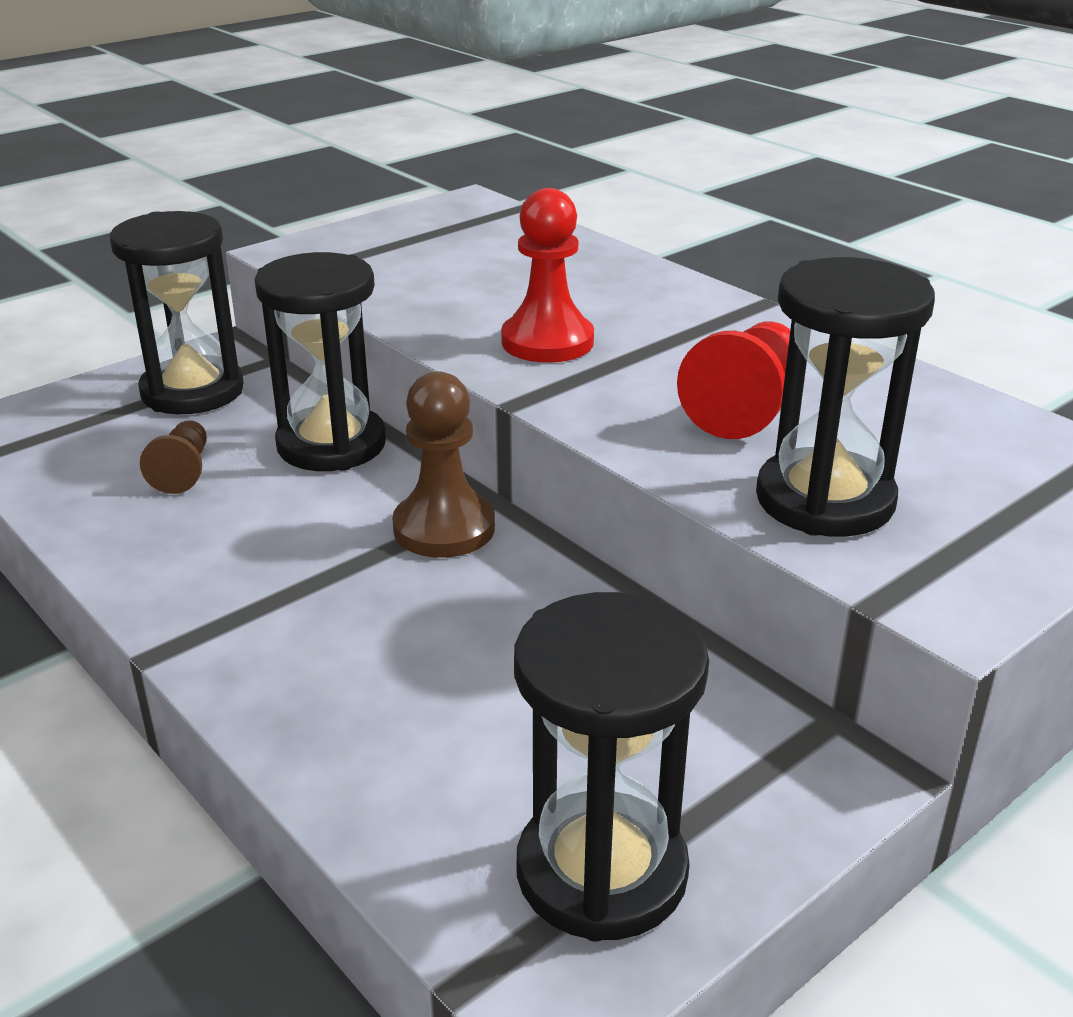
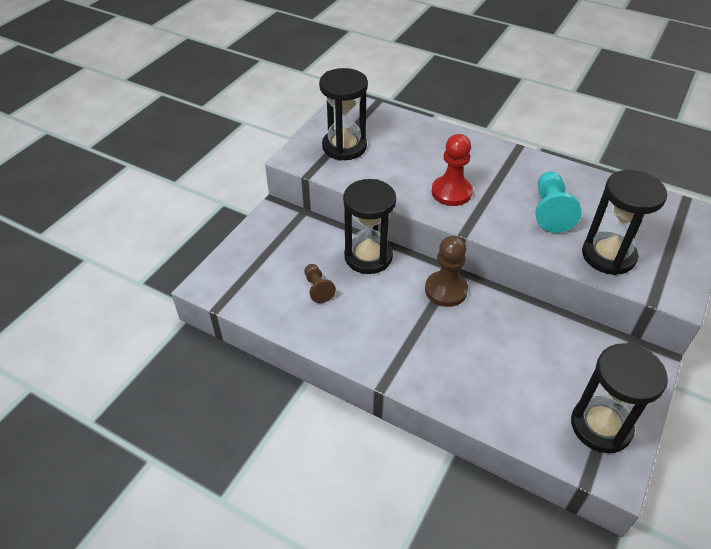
camera: 20 degrees left, 15 degrees up
black hourglass [110,211,244,414] -> black hourglass moved to [319,68,368,160]
red pawn [677,321,790,439] -> turquoise pawn [536,171,582,233]

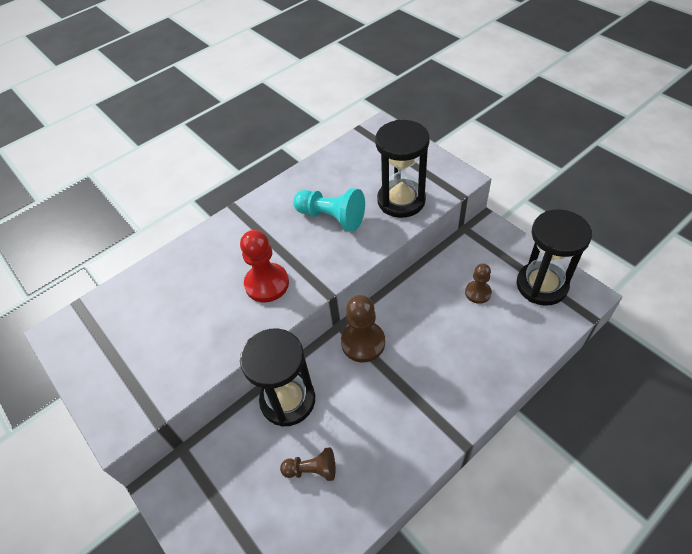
camera: 65 degrees left, 5 degrees up
black hourglass [319,68,368,160] -> none
none -> brown pawn [465,264,492,304]

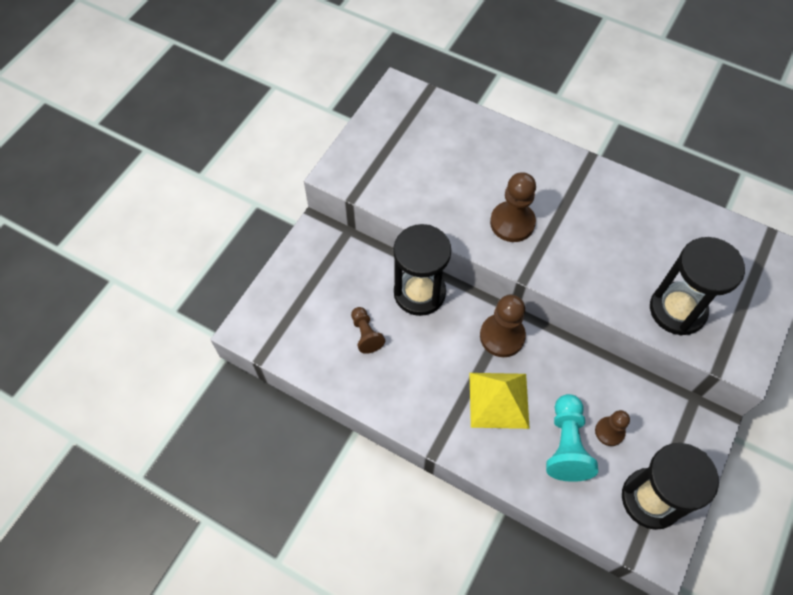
camera: 65 degrees right, 10 degrees up
red pawn [240,230,289,302] -> brown pawn [490,172,536,242]
turquoise pawn [293,188,365,231] -> turquoise pawn moved to [546,394,598,482]
none -> yellow pyramid [469,373,530,429]

